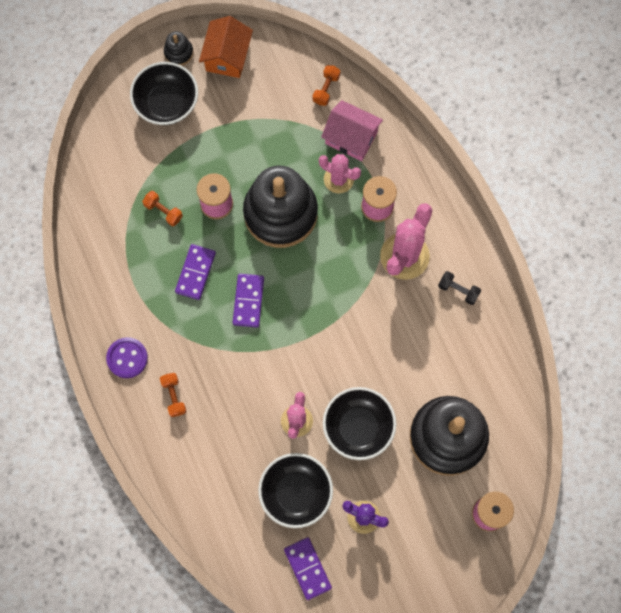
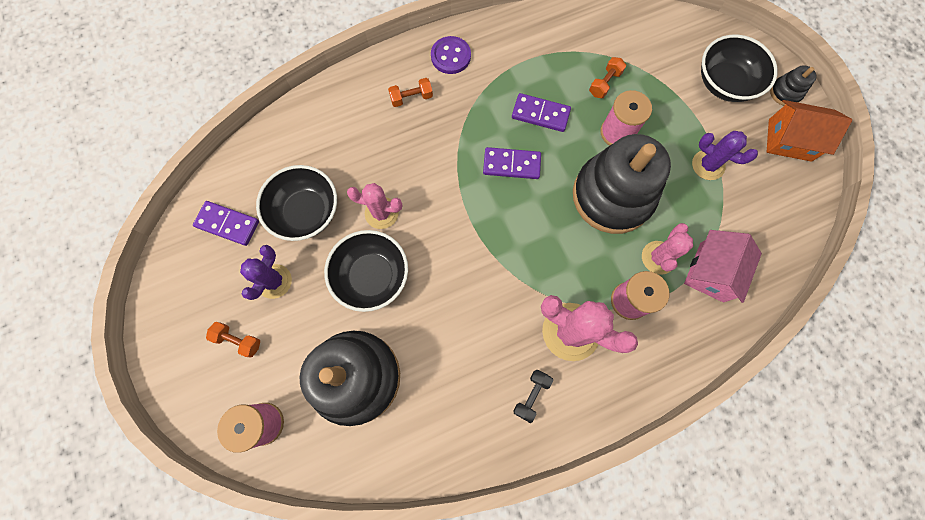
camera: 90 degrees right, 0 degrees up
purple domino [284,537,332,600] -> purple domino turned 45 degrees clockwise [193,201,259,246]
orange dumbbell [313,65,340,106] -> orange dumbbell moved to [206,322,260,357]
none -> purple cactus [692,131,758,180]

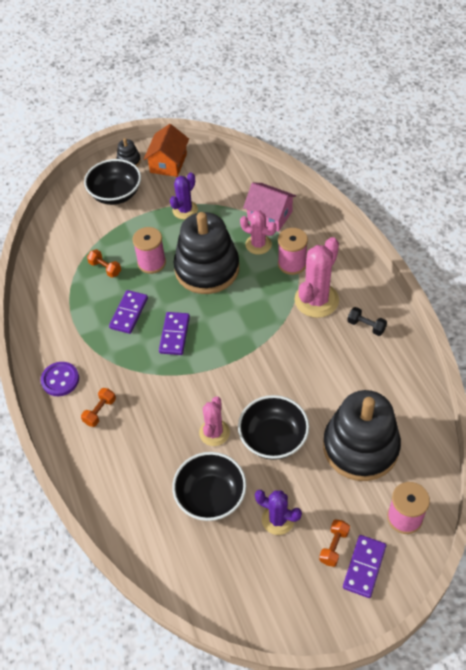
camera: 85 degrees left, 20 degrees down
purple domino [193,201,259,246] -> purple domino moved to [343,535,386,598]
orange dumbbell [388,78,433,107] -> orange dumbbell turned 45 degrees clockwise [81,388,116,427]

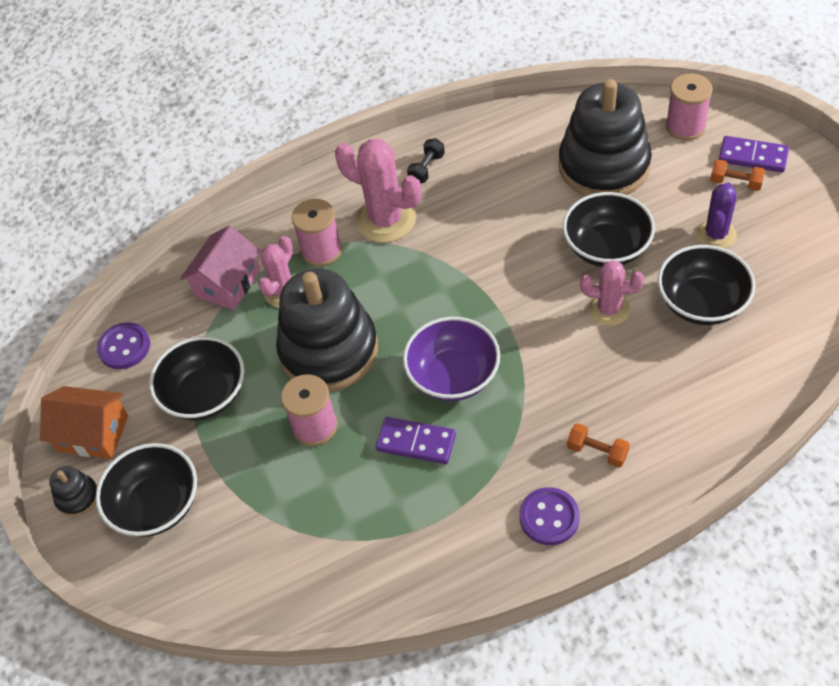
camera: 90 degrees left, 0 degrees up
orange dumbbell [87,249,121,278] -> none
purple domino [159,312,190,355] -> purple bowl [403,317,500,401]
purple cactus [170,173,198,219] -> black bowl [149,336,245,420]
none -> purple button [97,322,150,369]

